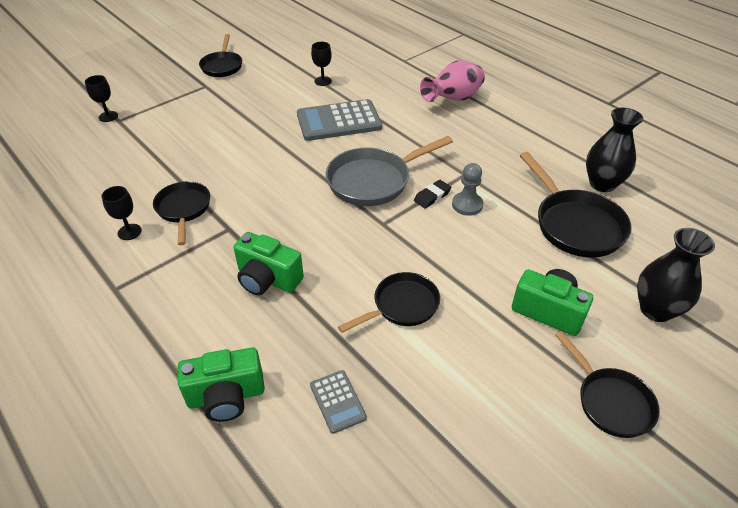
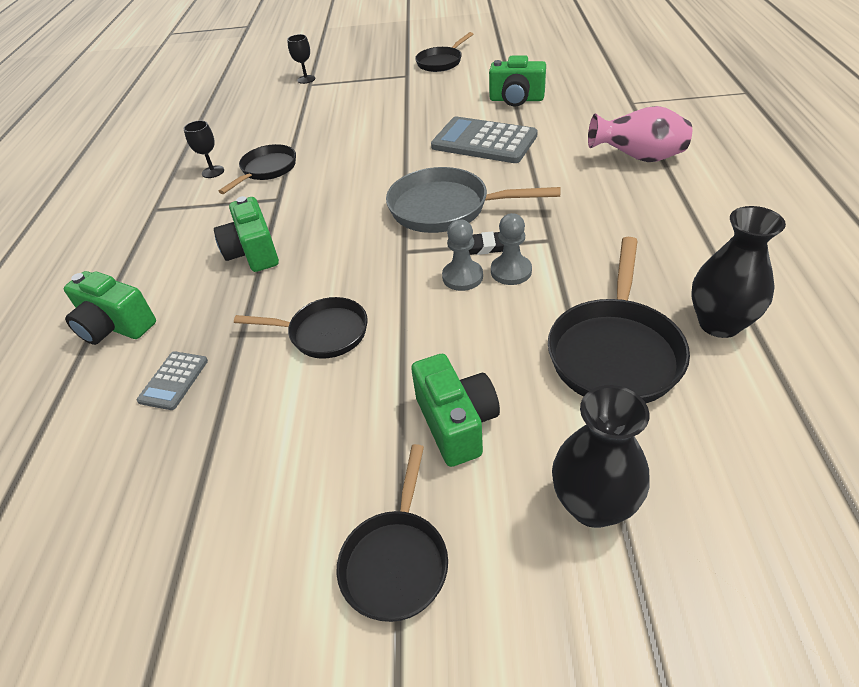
camera: 45 degrees right, 0 degrees up
black goblet [311,42,332,86] -> green camera [489,55,546,106]
none -> grey pawn [442,219,483,291]

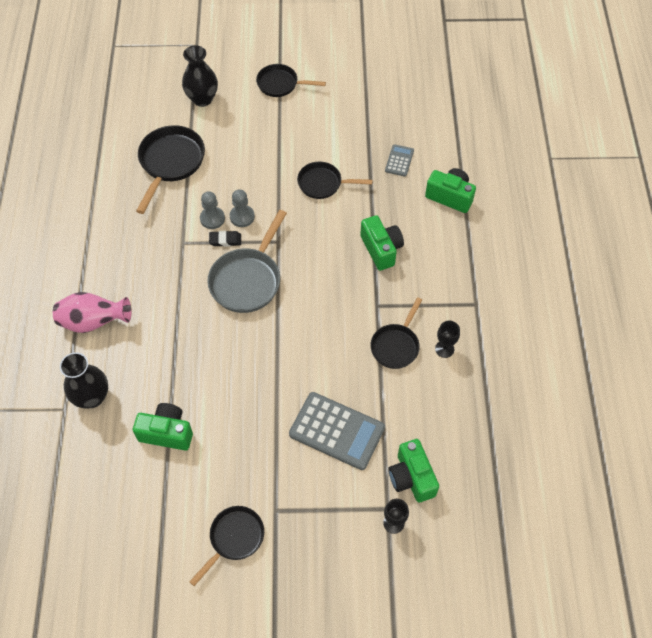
camera: 175 degrees right, 15 degrees up
black pan [336,444,448,622] -> black pan turned 90 degrees counterclockwise [256,64,326,97]
grey pan [386,167,561,233] -> grey pan turned 105 degrees clockwise [207,210,287,313]
green camera [411,354,500,467] -> green camera moved to [388,439,439,503]
grey calculator [431,117,538,163] -> grey calculator moved to [289,392,385,470]
black vase [692,206,786,338] -> black vase moved to [60,352,108,409]

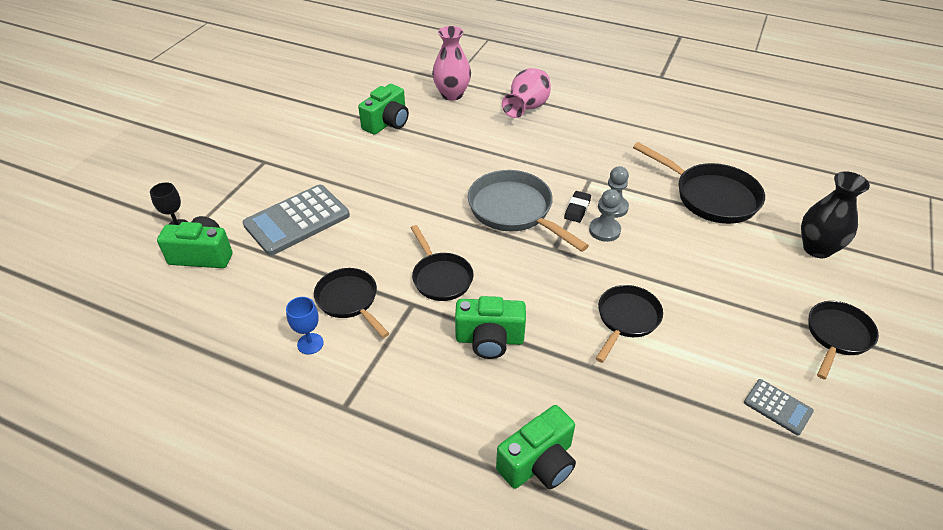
camera: 115 degrees right, 15 degrees down
black vase [60,352,108,409] -> pink vase [432,26,471,101]
black pan [189,506,264,586] -> black pan moved to [411,225,473,301]
grey calculator [385,144,414,177] -> grey calculator moved to [744,379,814,435]
black goblet [435,321,460,358] -> blue goblet [286,297,324,355]

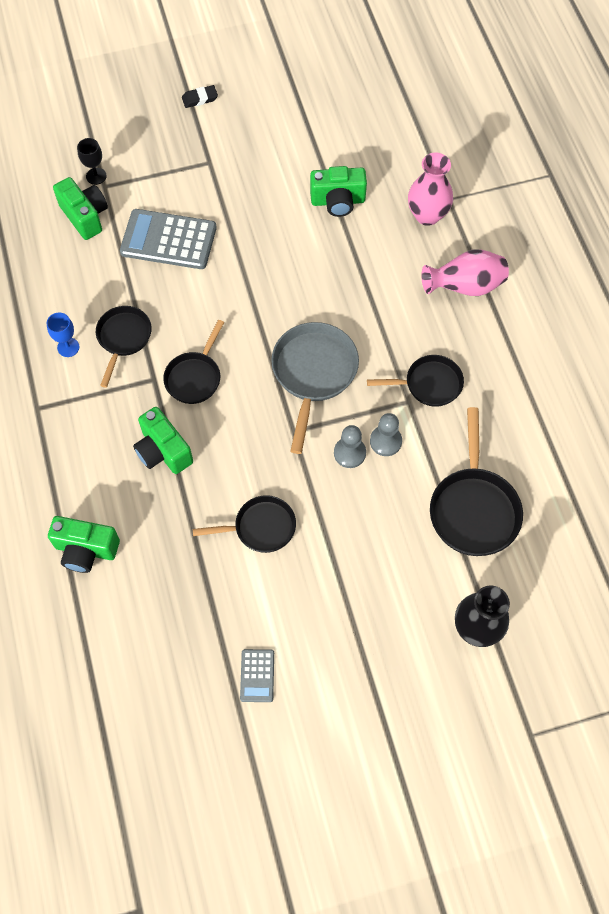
camera: 50 degrees right, 20 degrees up
black eraser [564,191,591,223] -> black eraser moved to [182,85,218,108]
black pan [808,301,879,380] -> black pan moved to [367,355,464,407]

